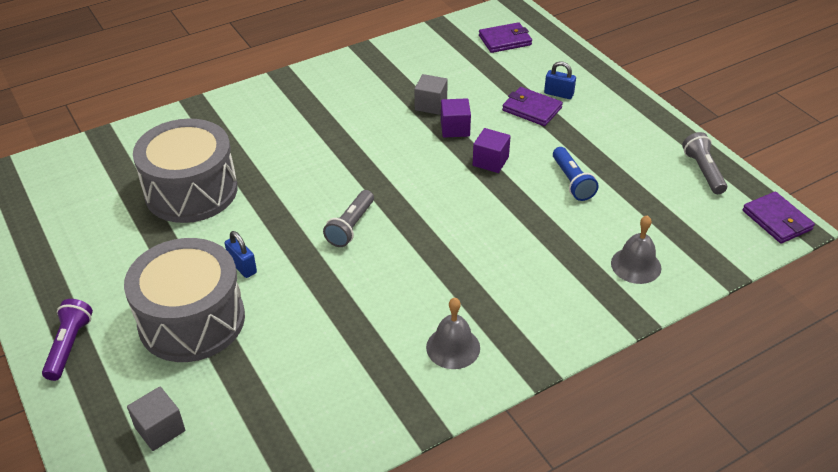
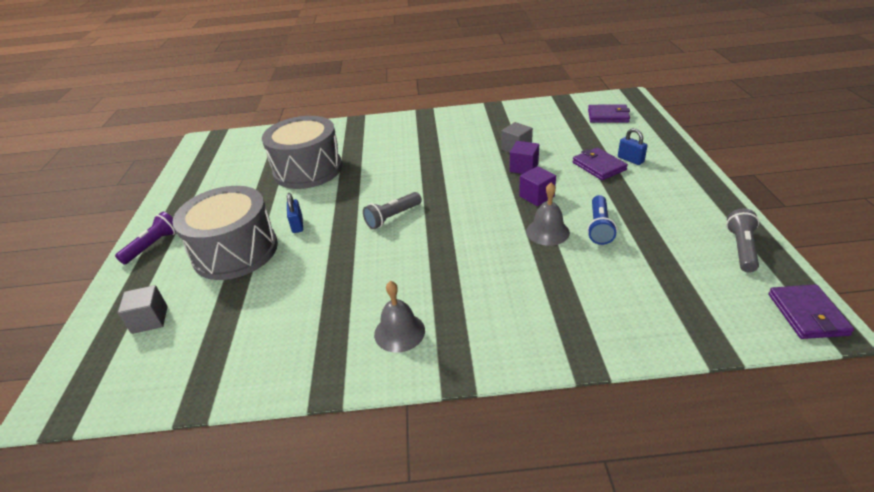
camera: 30 degrees right, 5 degrees down
grey bell [611,215,661,284] -> grey bell moved to [526,182,570,246]

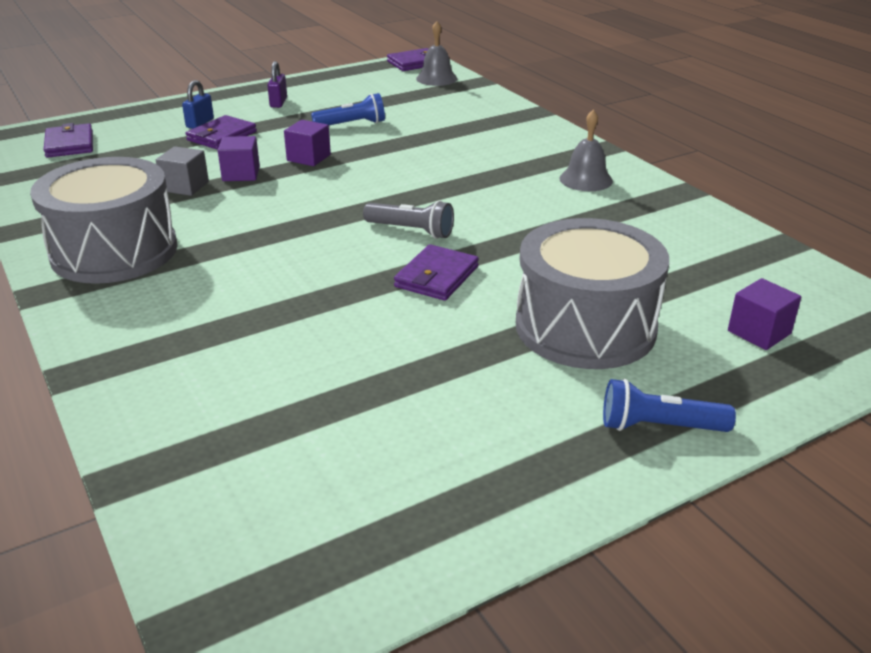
camera: 120 degrees left, 5 degrees down
purple flashlight [115,212,176,265] -> blue flashlight [603,379,736,432]
grey cube [117,285,168,334] -> purple cube [728,278,801,350]
grey drum [262,116,342,189] -> grey drum moved to [30,157,178,284]
blue padlock [287,193,303,233] -> none
grey bell [526,182,570,246] -> grey bell moved to [416,21,457,86]
grey flashlight [726,209,759,273] -> none
none -> purple padlock [267,61,287,108]
none -> purple wallet [394,244,479,301]

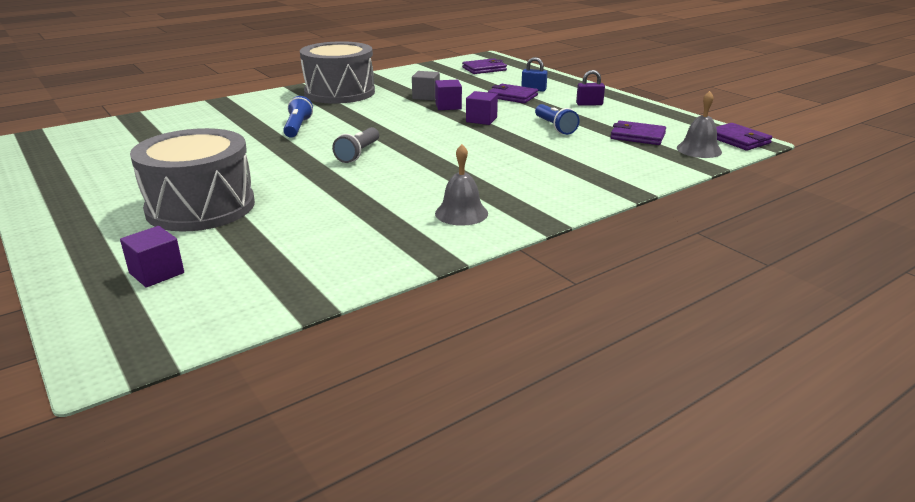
camera: 85 degrees right, 5 degrees down
purple wallet [394,244,479,301] -> purple wallet moved to [611,121,666,145]
blue flashlight [603,379,736,432] -> blue flashlight moved to [283,96,313,138]

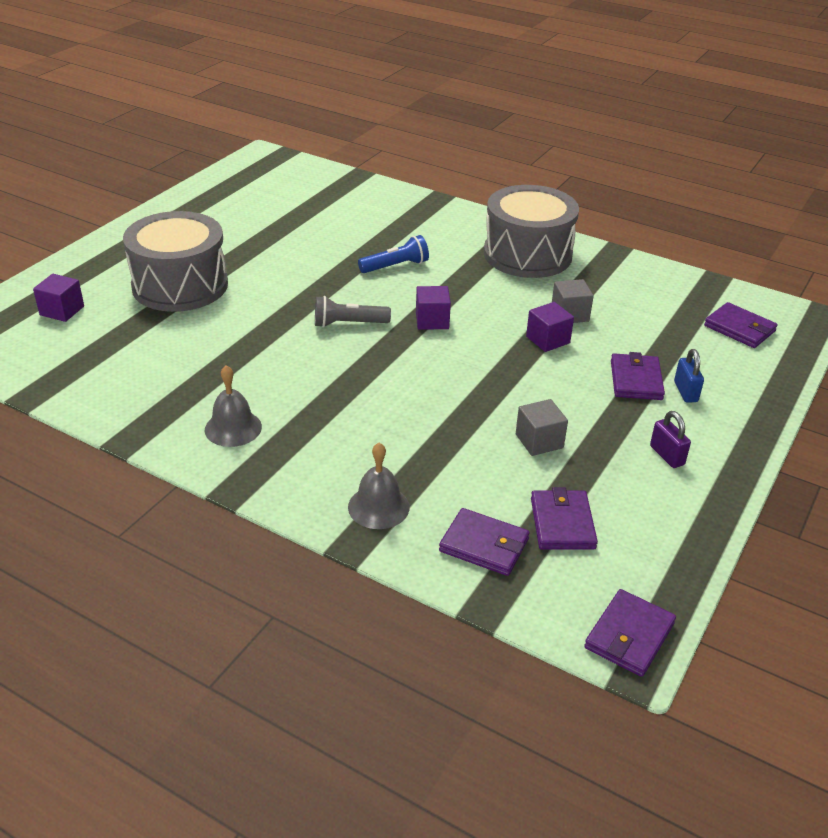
camera: 65 degrees right, 10 degrees up
purple cube [466,91,498,125] -> purple cube moved to [416,286,451,330]
blue flashlight [535,104,579,135] -> grey cube [516,399,568,456]
grey bell [677,91,722,158] -> grey bell moved to [348,443,410,529]
none -> purple wallet [439,508,530,576]

